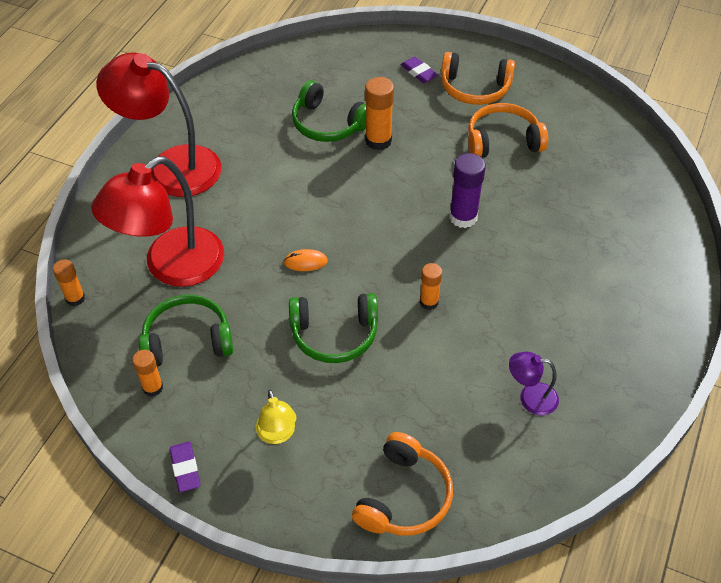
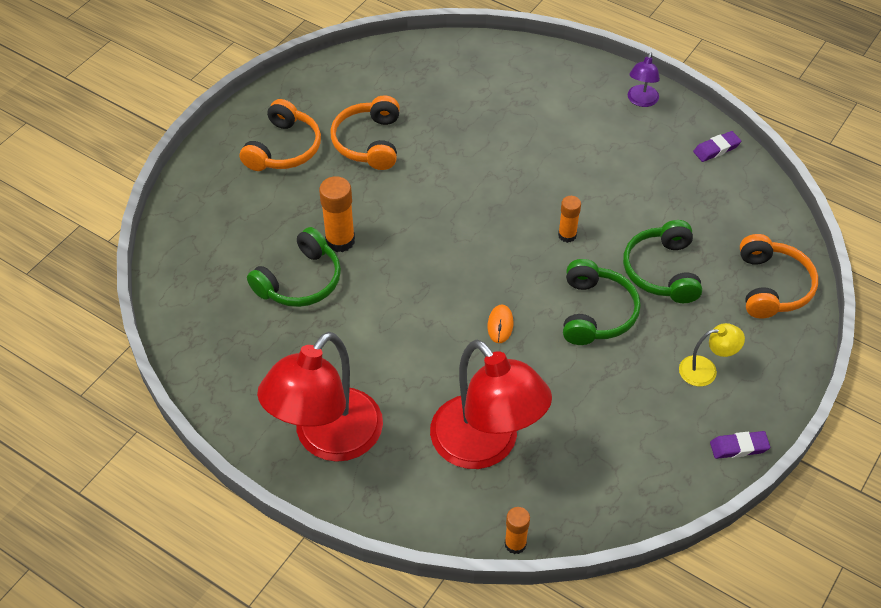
camera: 80 degrees left, 0 degrees up
orange glue stick [132,350,163,397] -> none
green headphones [139,295,233,367] -> green headphones moved to [623,220,702,303]
orange headphones [352,432,453,536] -> orange headphones turned 60 degrees clockwise [740,234,818,319]
purple eraser [401,57,438,83] -> purple eraser moved to [693,131,741,162]
purple glue stick [449,153,486,228] -> none
purple lamp [509,352,559,416] -> purple lamp moved to [628,53,660,107]

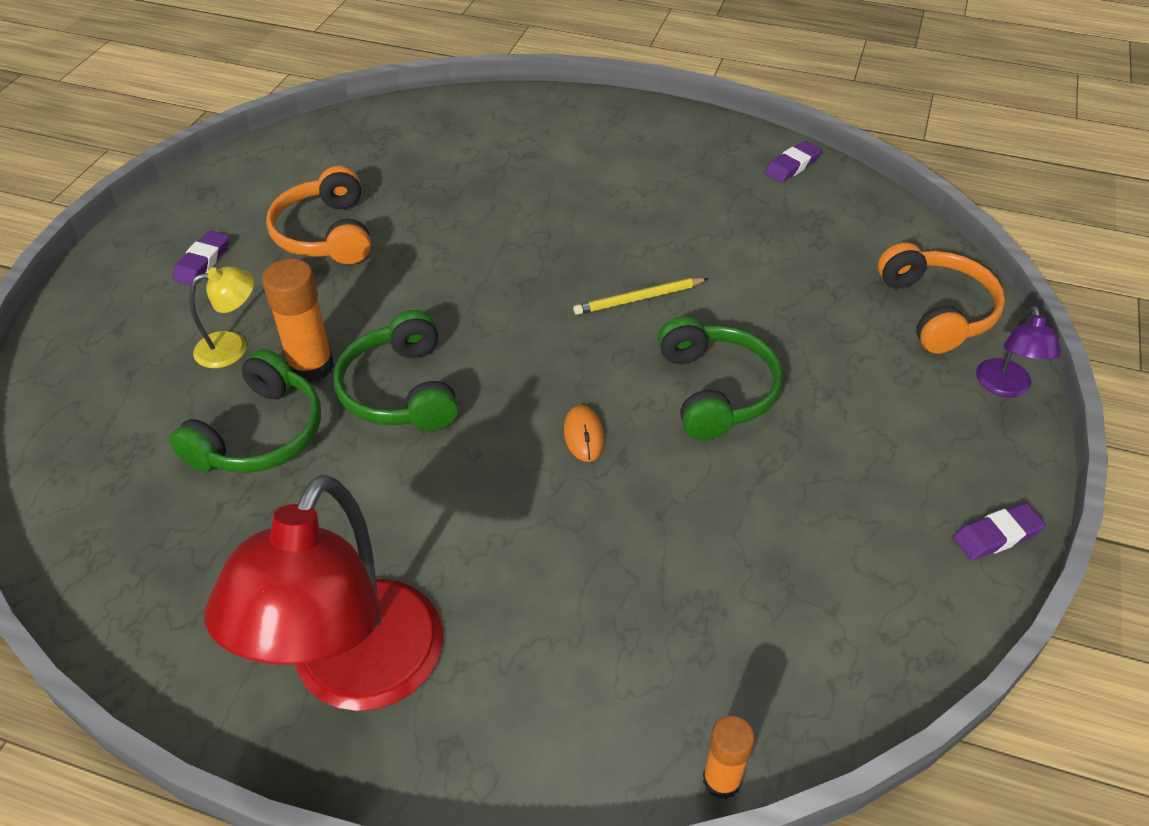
camera: 15 degrees left, 5 degrees down
orange headphones [240,99,321,171] -> purple eraser [173,231,229,285]
red lamp [430,339,552,469] -> none
orange glue stick [558,196,581,243] -> yellow pencil [573,278,709,315]
green headphones [623,220,702,303] -> green headphones moved to [334,310,459,431]
purple lamp [628,53,660,107] -> purple lamp moved to [976,306,1061,397]
yellow lamp [679,323,745,386] -> yellow lamp moved to [190,266,254,368]

